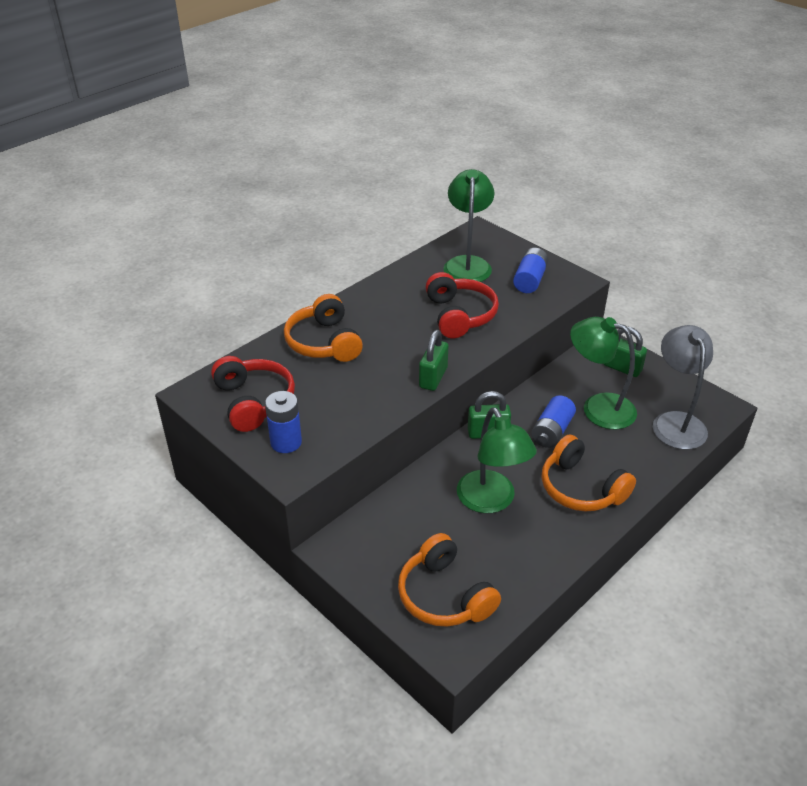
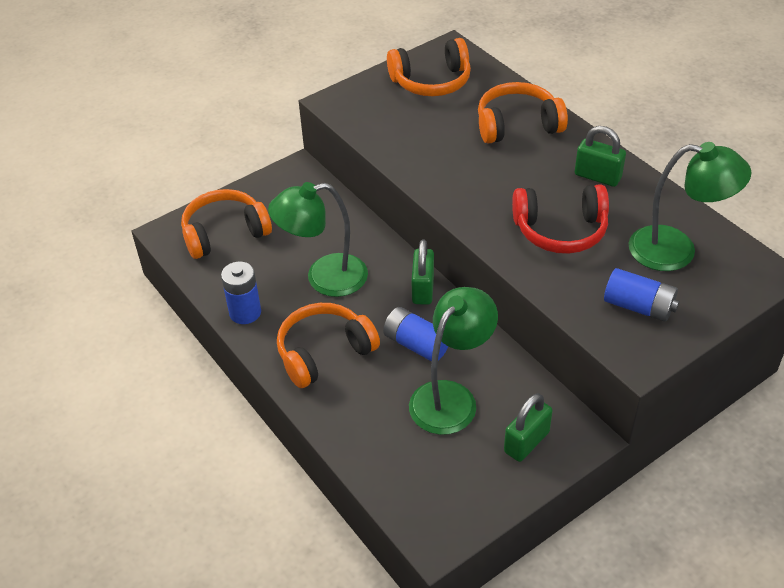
camera: 100 degrees right, 5 degrees up
red headphones [211,356,295,432] -> orange headphones [387,38,471,96]
blue battery [265,391,302,453] -> blue battery moved to [221,262,261,324]
green padlock [419,330,449,391] -> green padlock moved to [575,126,626,187]
grey lamp [653,325,713,450] -> none

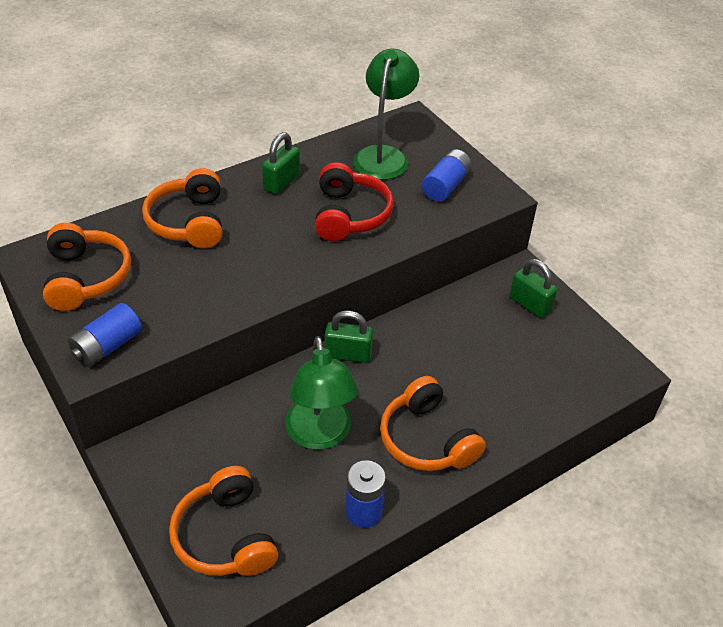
camera: 90 degrees left, 0 degrees up
blue battery [383,307,448,362] -> blue battery moved to [68,303,142,367]
green lamp [409,287,498,435] -> none

